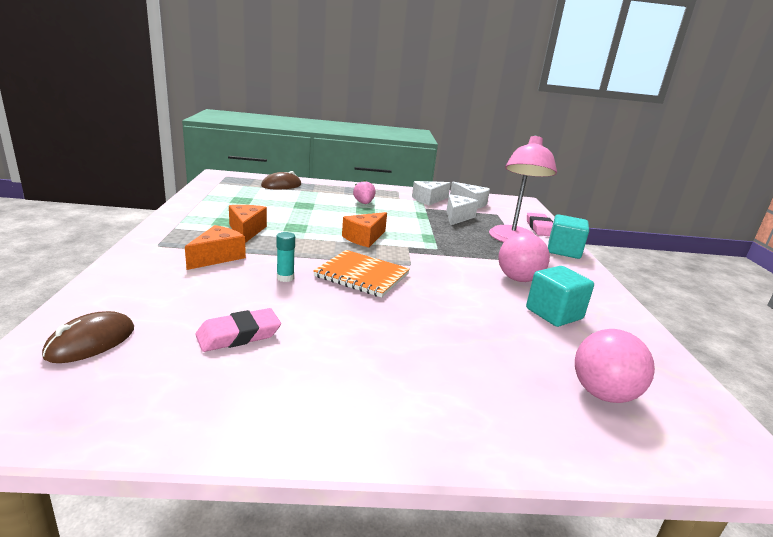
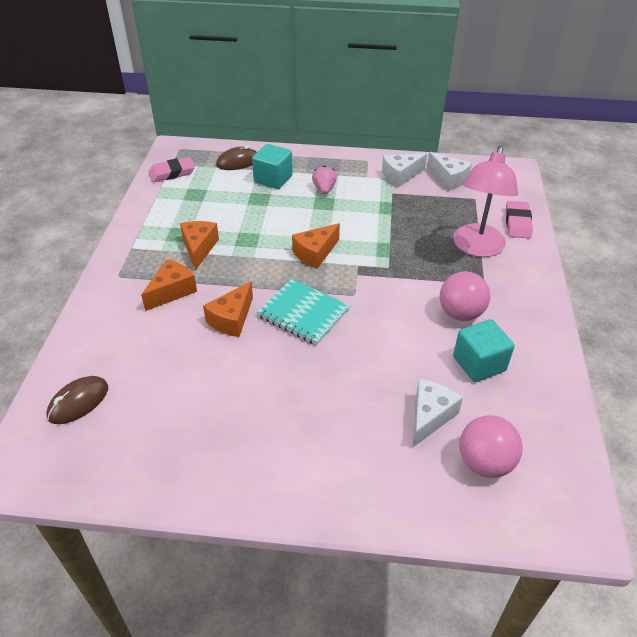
camera: 10 degrees right, 20 degrees up
pink eraser [195,308,281,352] -> pink eraser moved to [148,157,195,182]
turquoise glue stick [276,232,295,282] -> orange cheese [203,281,253,337]
orange notebook [313,250,410,298] -> turquoise notebook [257,279,350,345]
white cheese [446,195,478,226] -> white cheese moved to [413,379,463,447]
turquoise cube [548,214,589,259] -> turquoise cube moved to [252,144,293,189]

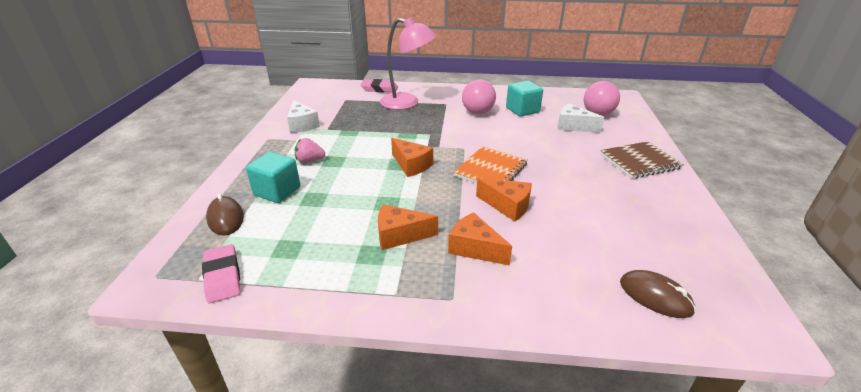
camera: 90 degrees left, 10 degrees down
turquoise notebook [257,279,350,345] -> orange notebook [454,146,527,184]
white cheese [427,152,472,191] -> none
none -> brown notebook [600,141,684,179]

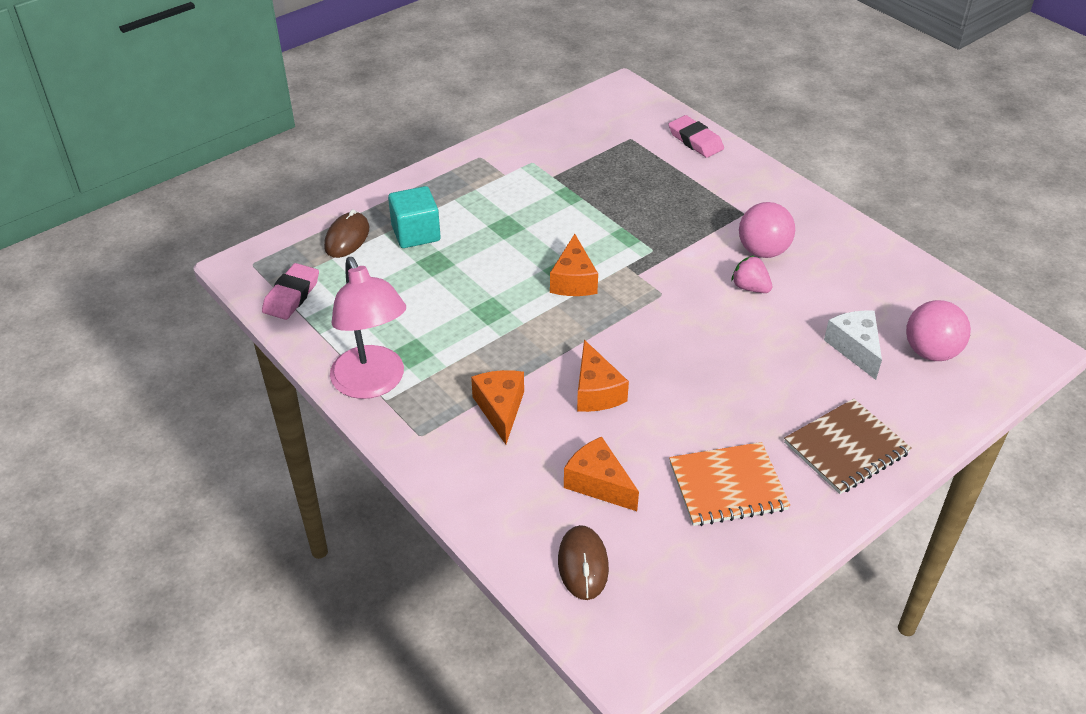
camera: 45 degrees right, 10 degrees up
white cheese [287,100,320,133] -> none
pink strawberry [295,138,325,163] -> pink strawberry moved to [731,255,772,293]
orange cheese [378,204,438,250] -> orange cheese moved to [564,437,639,511]
pink lamp [380,17,436,110] -> pink lamp moved to [330,257,406,399]
orange notebook [454,146,527,184] -> orange notebook moved to [669,442,790,526]
turquoise cube [506,81,543,117] -> none
brown notebook [600,141,684,179] -> brown notebook turned 60 degrees counterclockwise [784,398,912,494]

